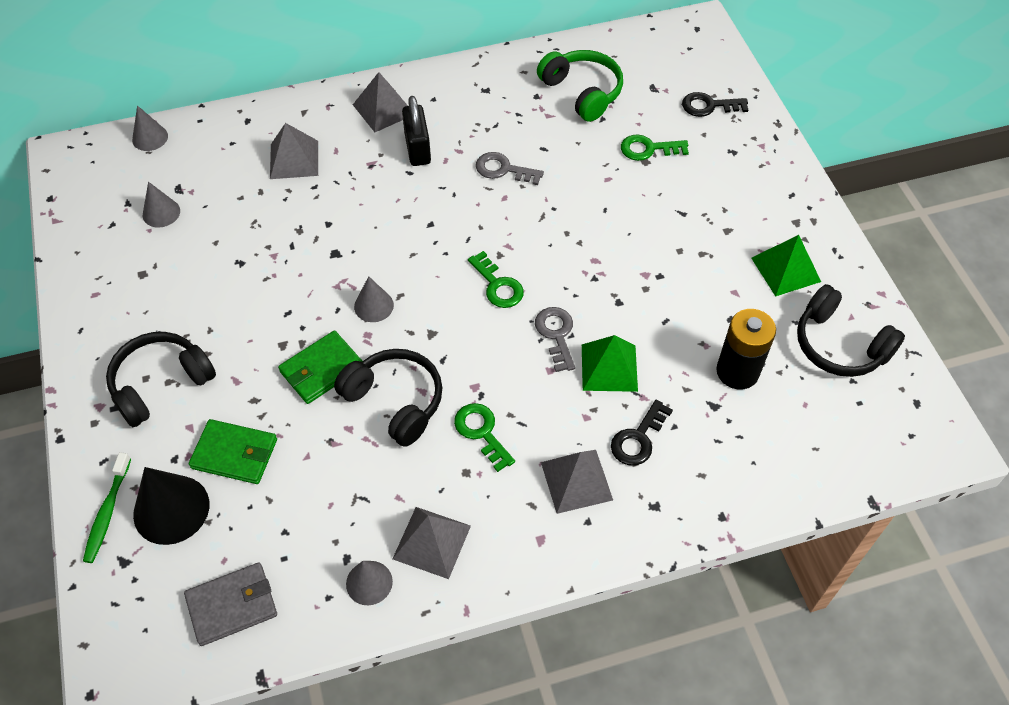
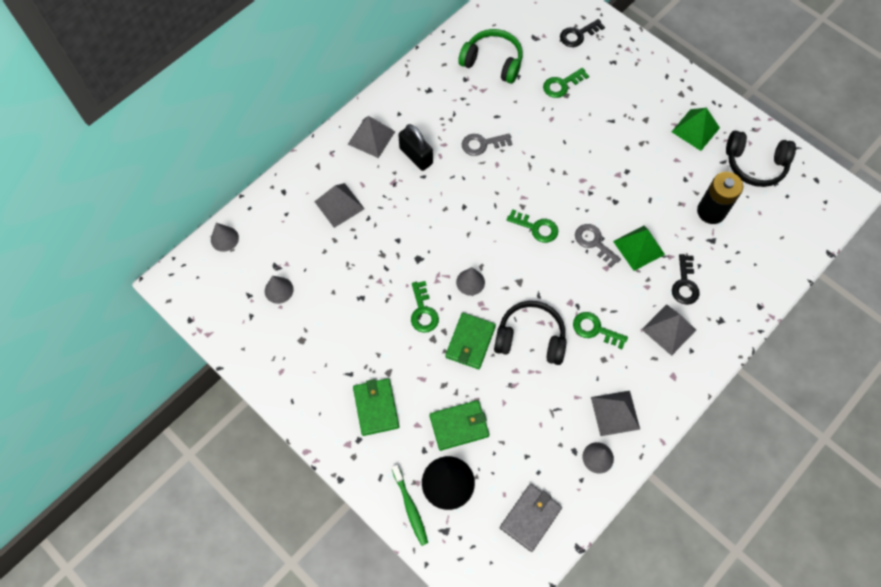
camera: 30 degrees left, 10 degrees up
black headphones [106,332,216,427] -> green wallet [353,378,399,436]
none -> green key [411,281,439,333]

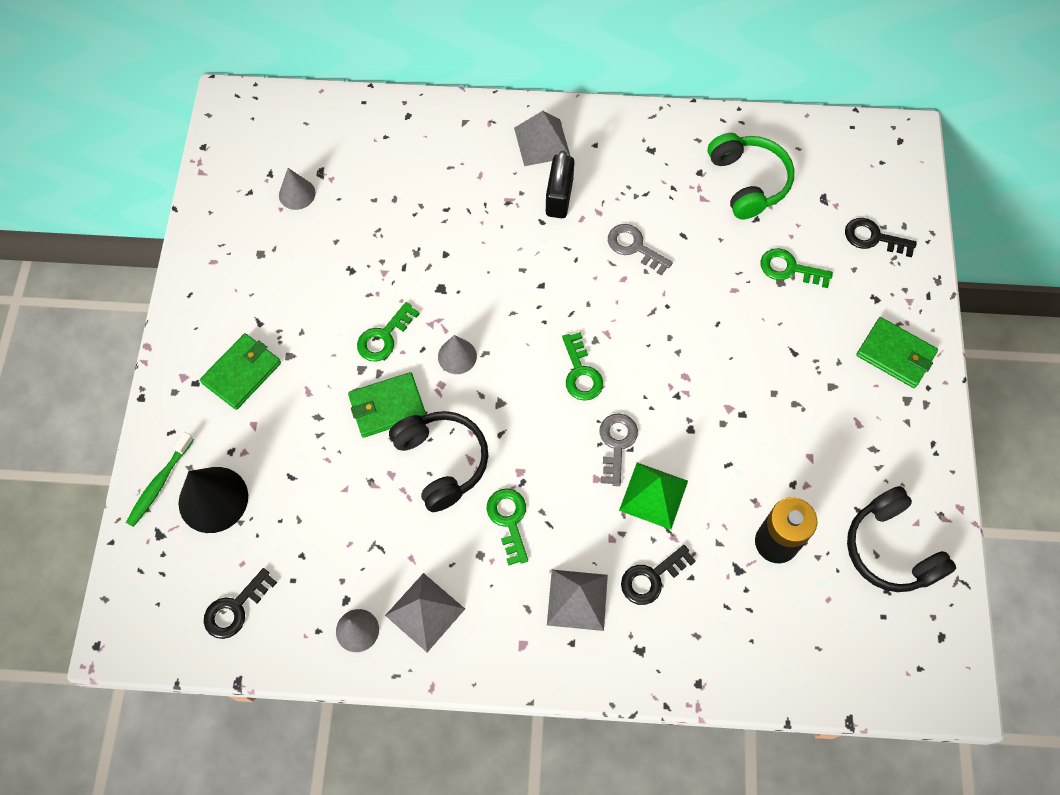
camera: 50 degrees right, 0 degrees up
grey cone [211,223,239,252] -> none
grey pyramid [314,183,365,228] -> none
green wallet [429,400,489,451] -> green wallet moved to [856,317,938,388]
grey wallet [500,484,562,552] -> black key [204,568,277,639]
green pyramid [672,108,720,151] -> none

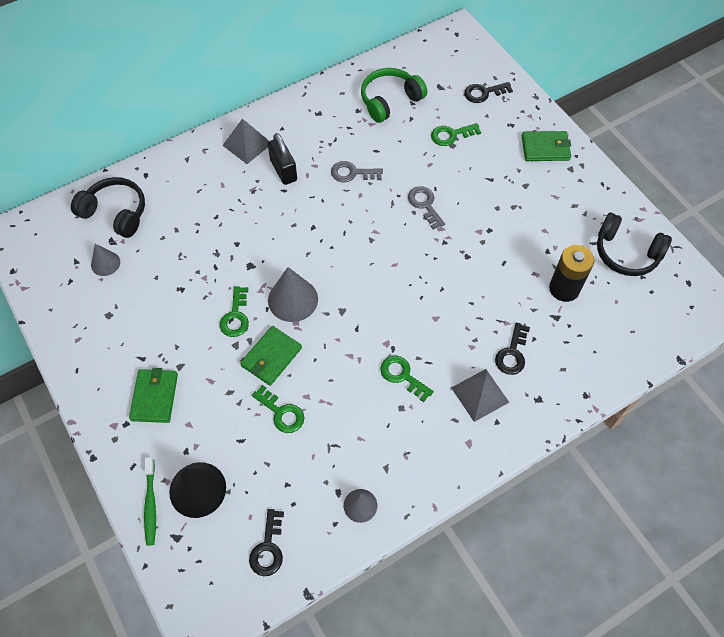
camera: 35 degrees left, 5 degrees down
grey pyramid [385,573,465,652] -> none
black headphones [389,411,488,512] -> black headphones moved to [71,177,145,238]
grey cone [438,335,477,374] -> grey cone [268,267,318,322], size x1.68
green key [562,332,603,401] -> green key moved to [252,385,305,433]
grey key [599,413,638,486] -> grey key moved to [408,186,445,230]
green pyramid [619,463,688,530] -> none
green headphones [708,133,794,219] -> green headphones turned 75 degrees counterclockwise [361,68,427,123]

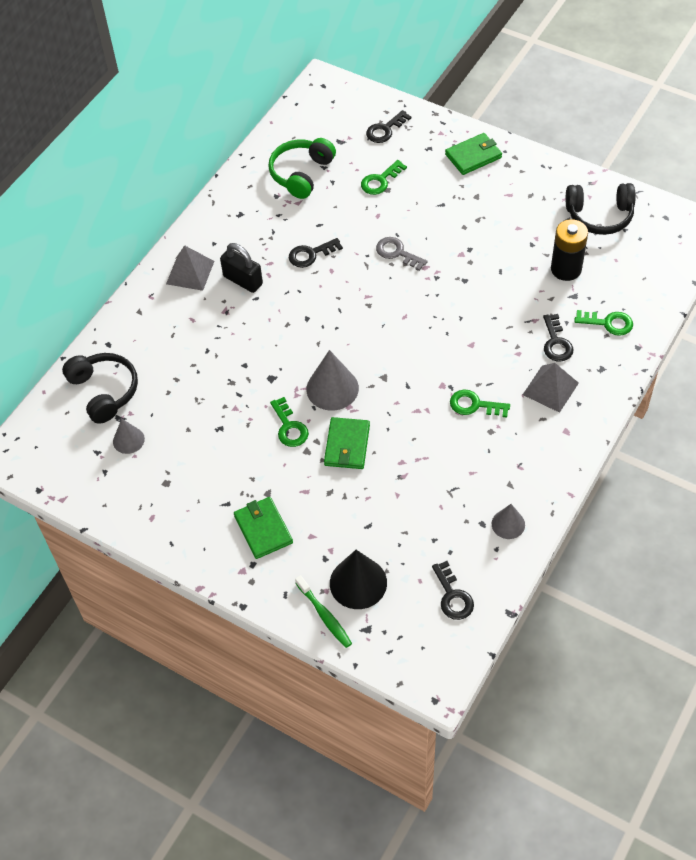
camera: 25 degrees left, 5 degrees down
black headphones [71,177,145,238] -> black headphones turned 60 degrees clockwise [62,353,138,424]
green key [252,385,305,433] -> green key moved to [574,310,633,336]
grey key [331,161,383,182] -> black key [289,238,343,268]

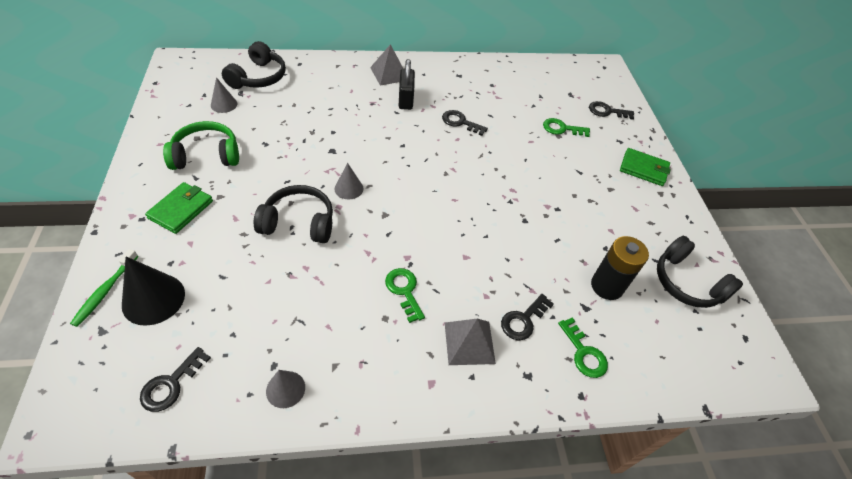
camera: 45 degrees right, 5 degrees down
green headphones [268,138,336,199] -> green headphones moved to [163,121,239,170]
green key [270,397,309,447] -> none
grey cone [306,350,359,411] -> grey cone [335,163,363,199], size x0.59
green wallet [324,417,370,469] -> black headphones [254,185,333,243]
grey key [376,237,427,271] -> none

